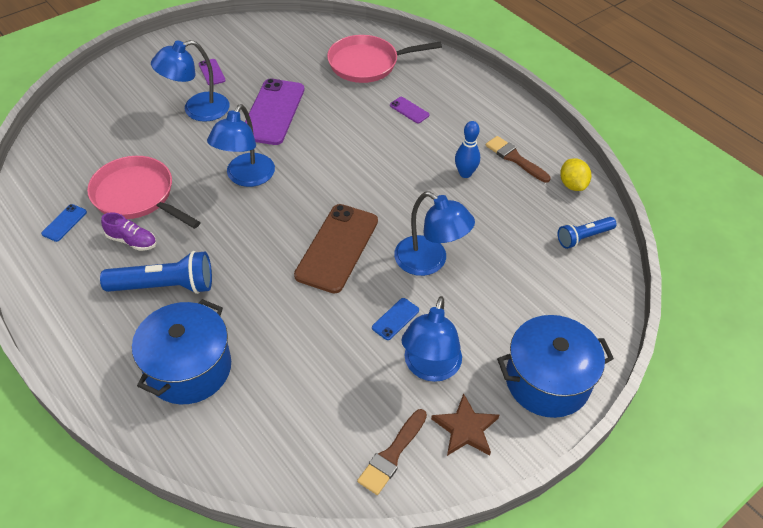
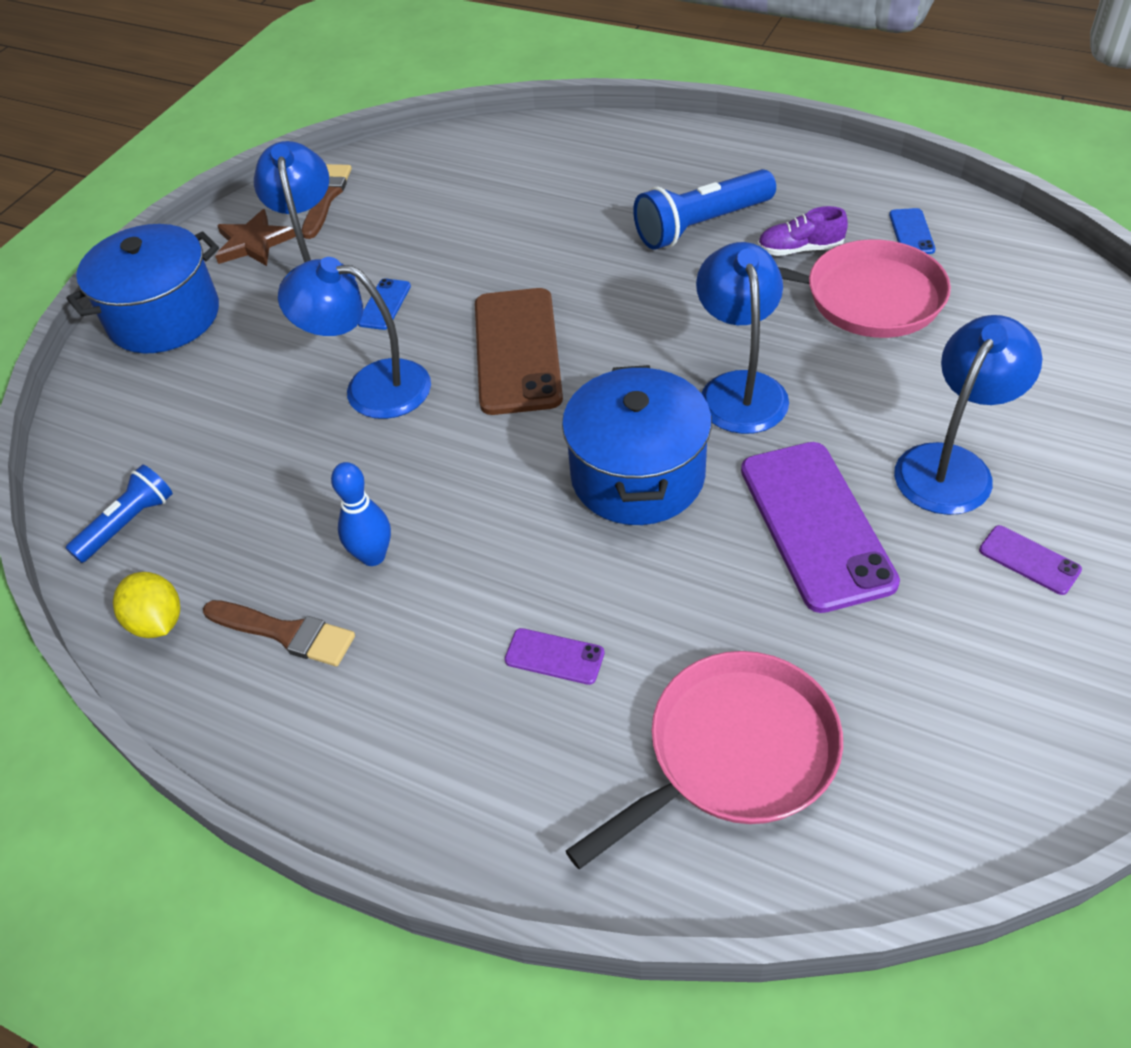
camera: 160 degrees right, 0 degrees up
blue pot [132,299,231,404] -> blue pot moved to [562,365,712,525]

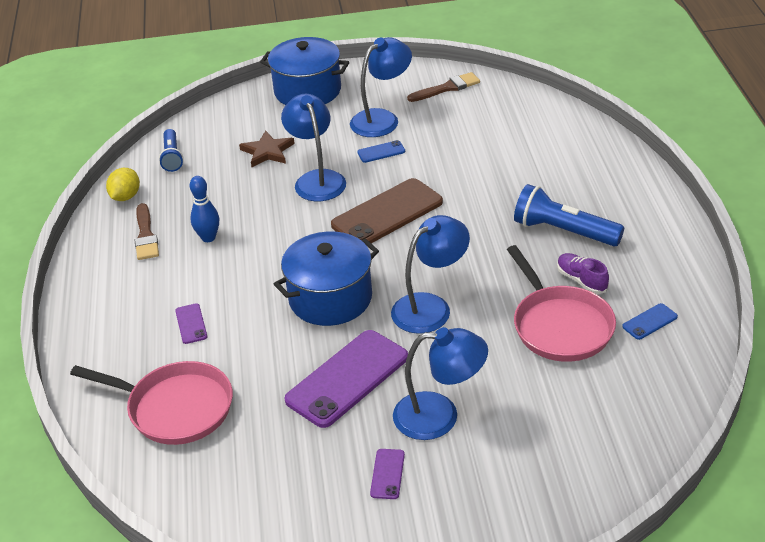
camera: 55 degrees right, 10 degrees down
blue flashlight [66,464,173,563] -> blue flashlight turned 75 degrees clockwise [159,129,184,172]
brown star [215,209,296,266] -> brown star moved to [239,131,295,167]

